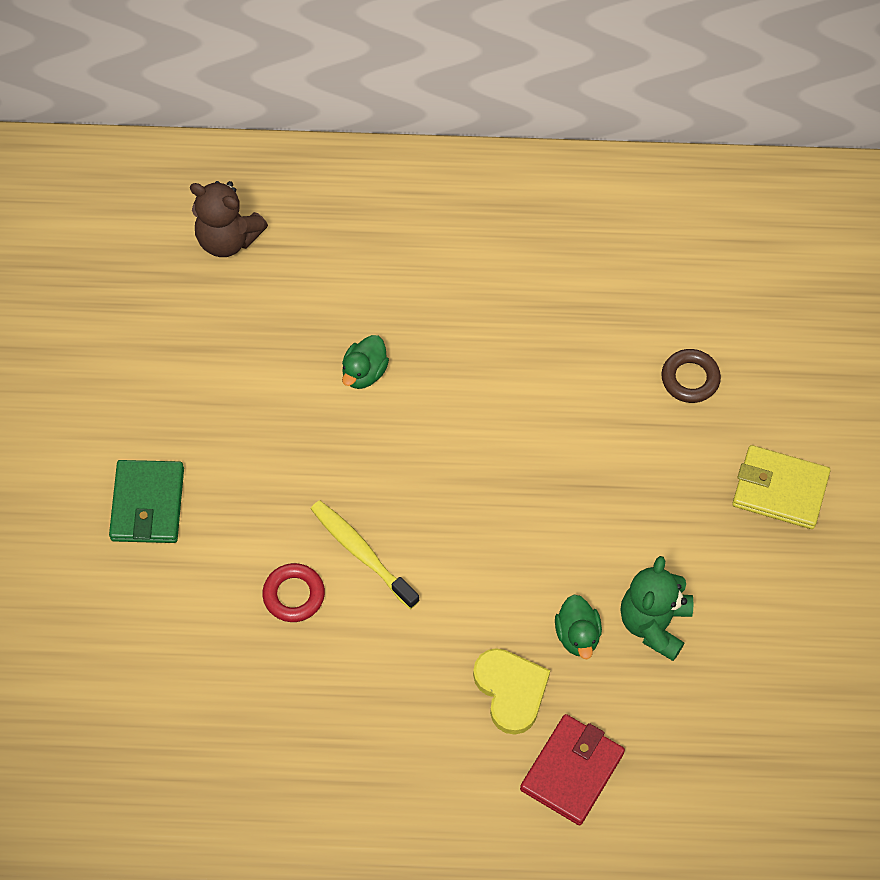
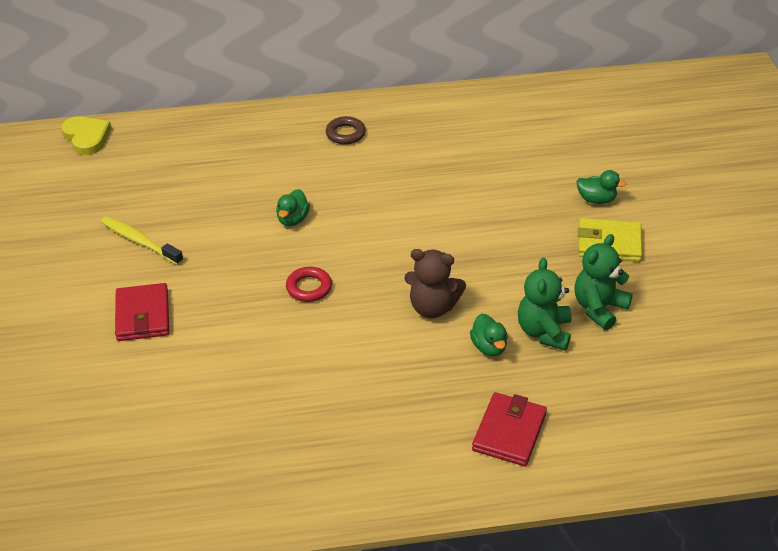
camera: 10 degrees left, 20 degrees down
green wallet [109,460,184,543] -> red wallet [115,283,169,341]
brown teddy bear [190,181,268,257] -> brown teddy bear moved to [404,249,466,318]
red ring [262,563,325,622] -> red ring moved to [286,267,332,302]
yellow toothbrush [311,500,420,609] -> yellow toothbrush moved to [101,216,183,265]
yellow heart [473,648,550,735] -> yellow heart moved to [61,116,112,155]
brown ring [661,349,721,403] -> brown ring moved to [326,116,366,145]
none -> green teddy bear [575,234,633,330]
none -> green duck [576,170,627,204]

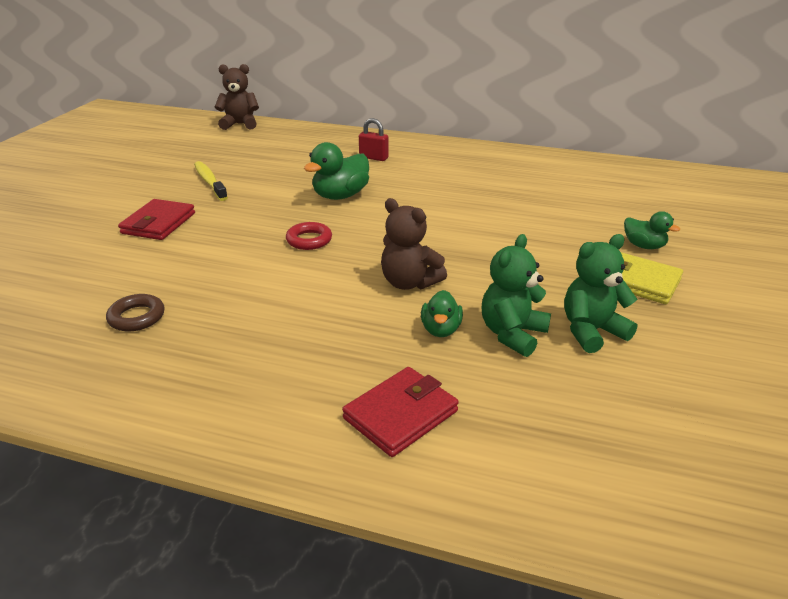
camera: 25 degrees right, 10 degrees down
yellow heart [61,116,112,155] -> brown teddy bear [215,64,259,130]
green duck [276,189,310,226] -> green duck [304,142,369,200], size x1.66
brown ring [326,116,366,145] -> brown ring moved to [106,294,165,331]
none -> red padlock [359,118,389,161]

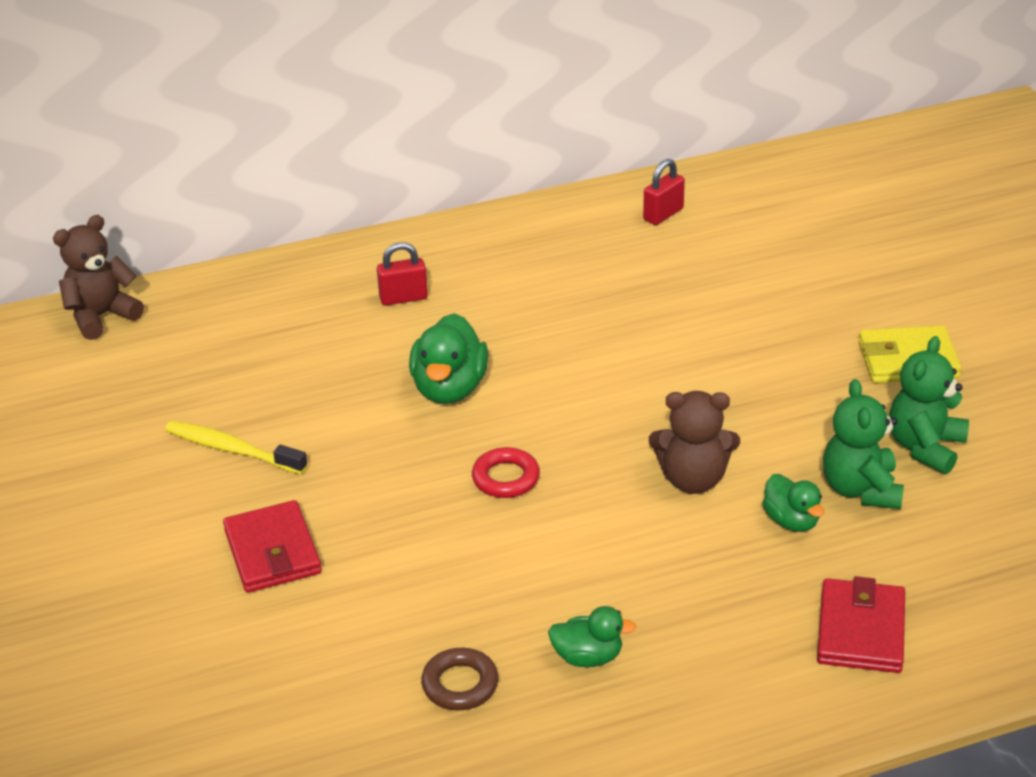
camera: 35 degrees left, 5 degrees up
green duck [624,211,680,249] -> green duck moved to [548,606,636,667]
none -> red padlock [643,159,685,225]

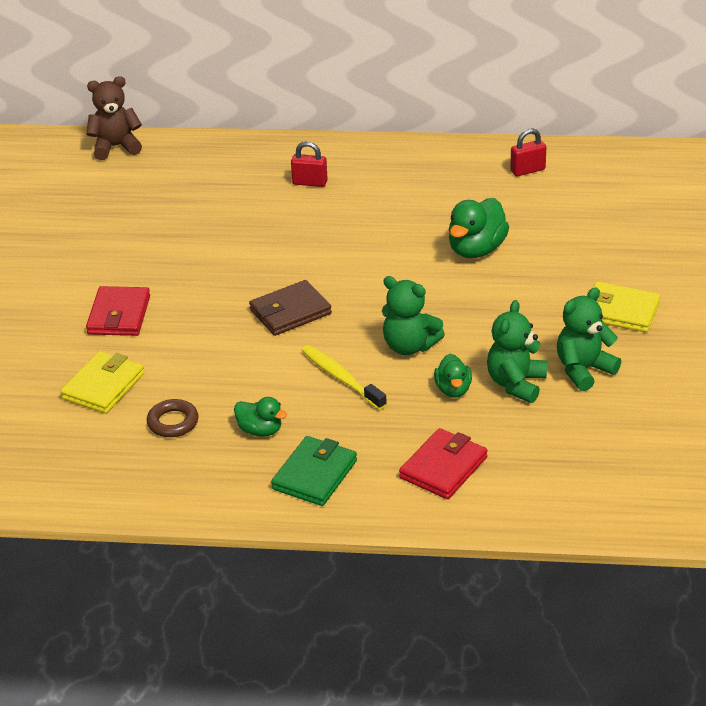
camera: 25 degrees right, 0 degrees up
yellow toothbrush [165,421,308,474] -> yellow toothbrush moved to [301,345,387,410]
green duck [409,313,489,404] -> green duck moved to [449,198,509,258]
red ring [472,447,540,498] -> brown wallet [249,280,332,336]
brown teddy bear [649,391,740,494] -> green teddy bear [382,276,445,355]
none -> yellow wallet [60,351,144,414]
none -> green wallet [271,436,357,506]

